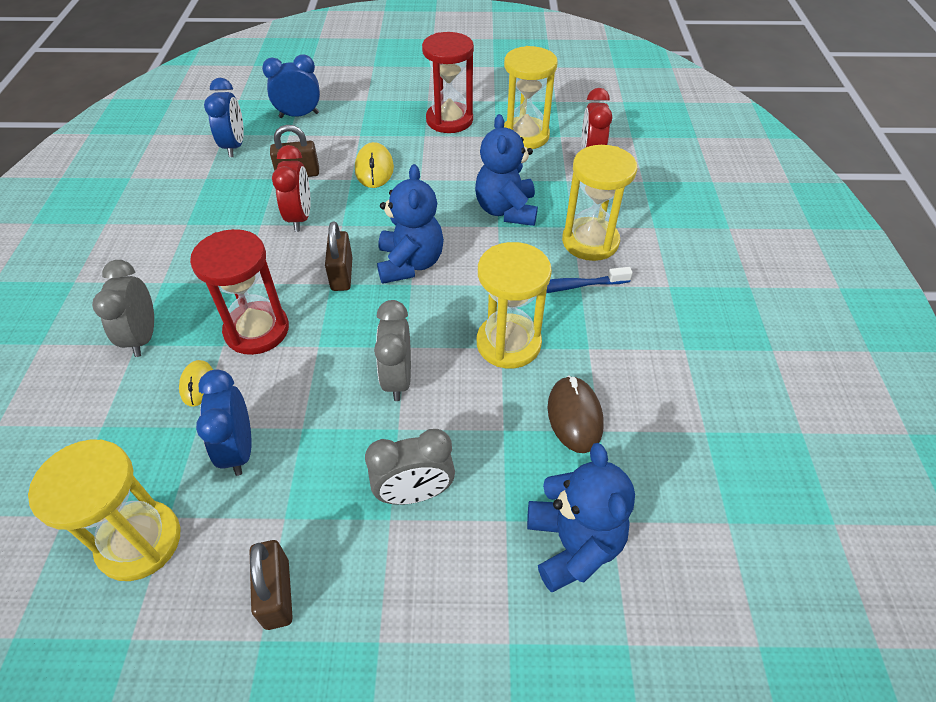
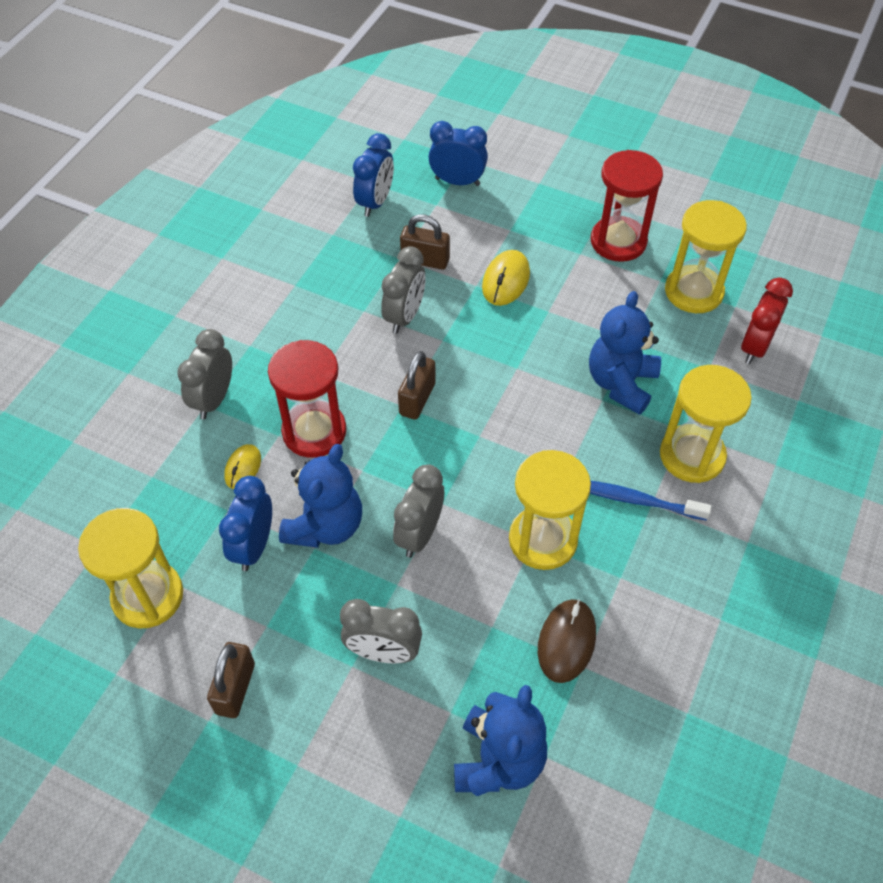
camera: 25 degrees right, 5 degrees up
red clock [272,145,310,232] -> grey clock [381,246,426,334]
blue teddy bear [377,164,444,284] -> blue teddy bear moved to [279,444,362,548]

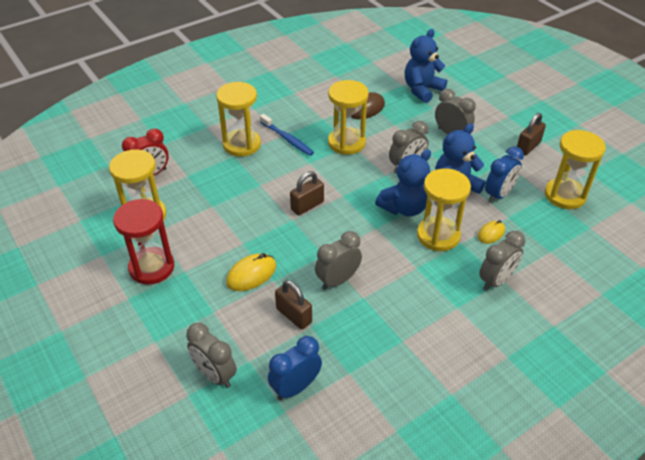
camera: 150 degrees left, 10 degrees down
red hourglass [268,340,346,458] -> yellow hourglass [417,168,471,251]
brown padlock [398,351,435,420] -> brown padlock moved to [290,171,324,215]
blue clock [428,121,488,186] -> grey clock [186,323,237,388]
blue teddy bear [589,291,661,415] -> blue teddy bear moved to [375,149,431,217]

